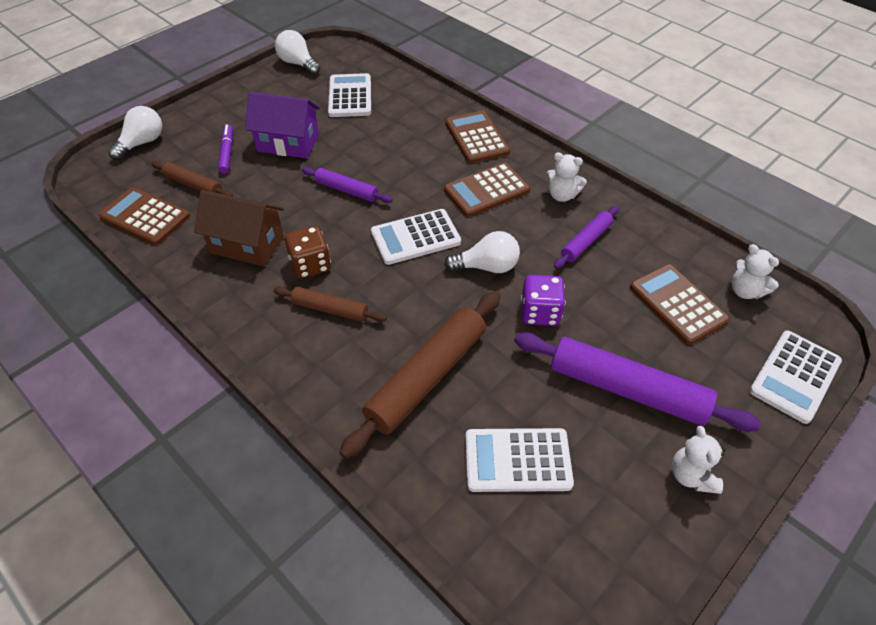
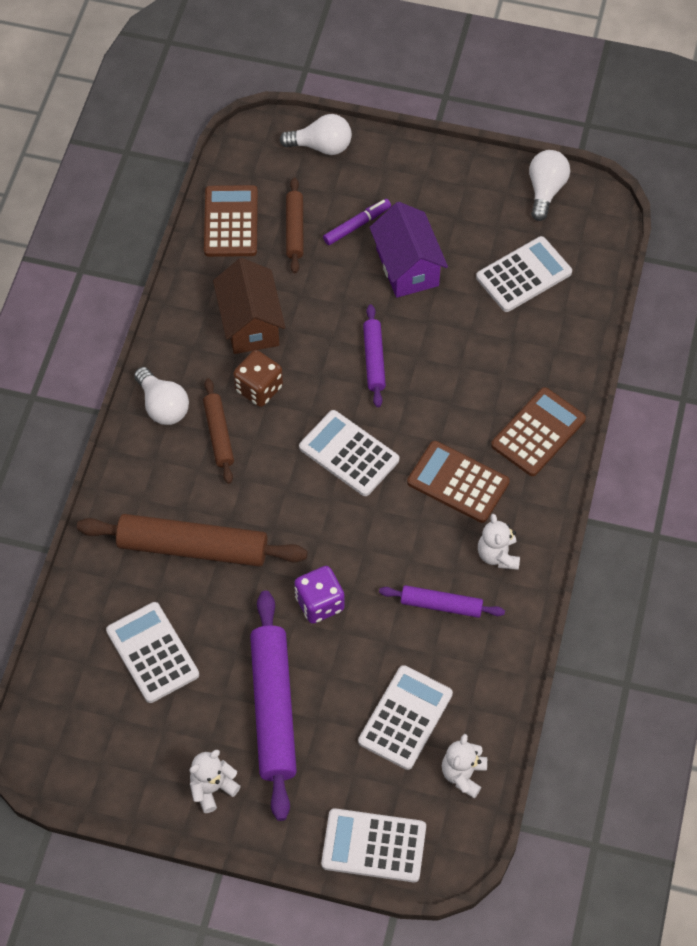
camera: 60 degrees right, 10 degrees up
white light bulb [444,231,520,273] -> white light bulb moved to [134,367,189,425]
brown calculator [630,264,730,345] -> white calculator [358,665,453,770]

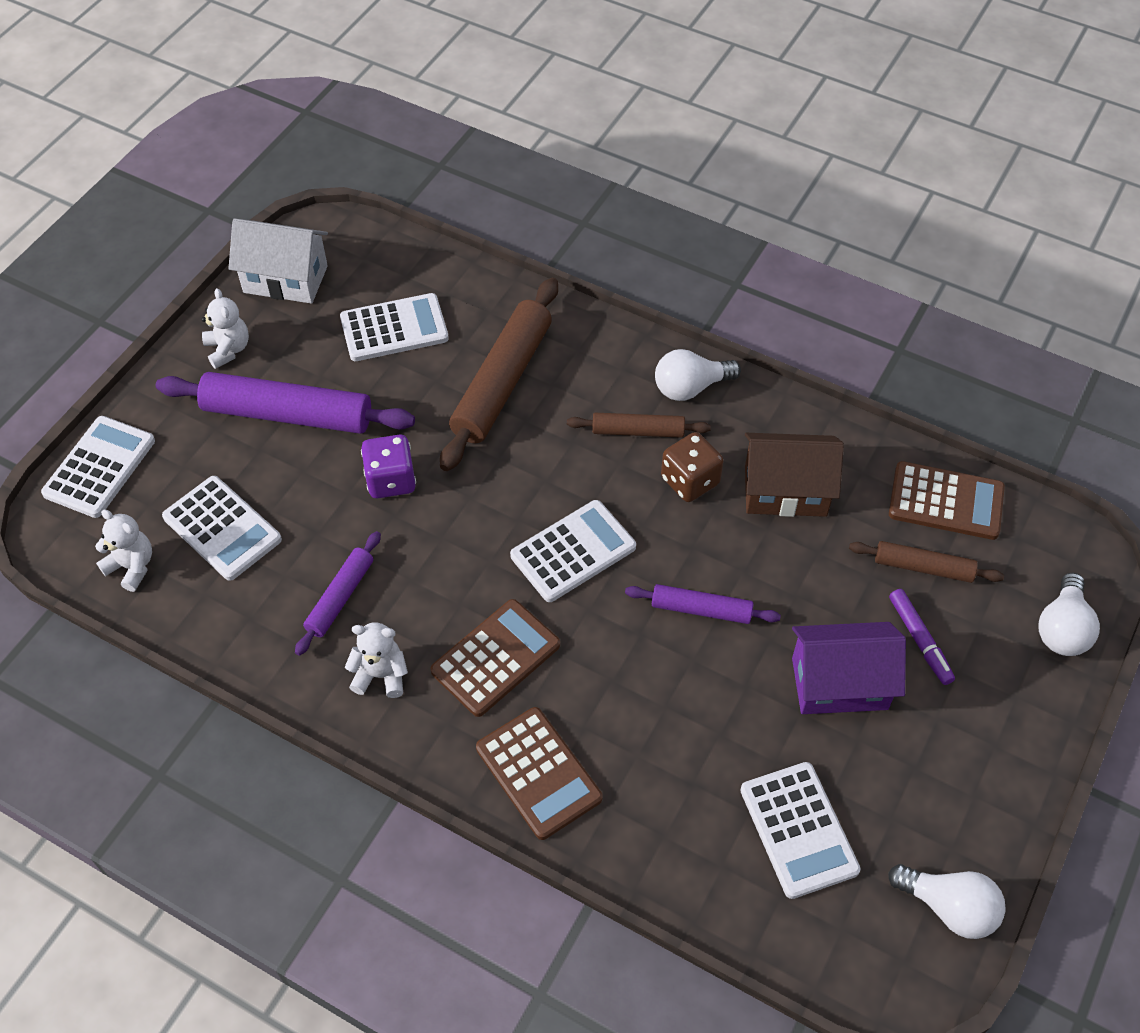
camera: 105 degrees right, 5 degrees down
none -> white house [228,218,328,304]

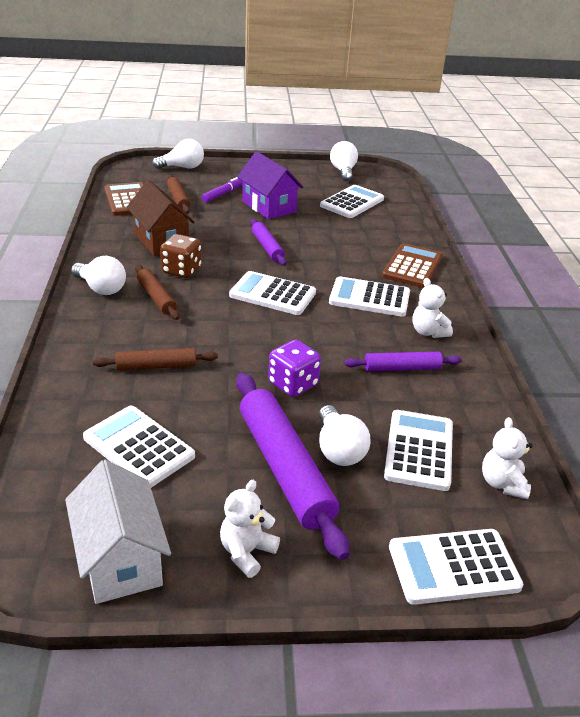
camera: 125 degrees left, 20 degrees down
brown calculator [430,599,560,717] -> white calculator [329,276,410,317]
brown rolling pin [440,278,558,471] -> brown rolling pin [93,348,218,370], size x0.54
none -> white light bulb [319,405,371,466]

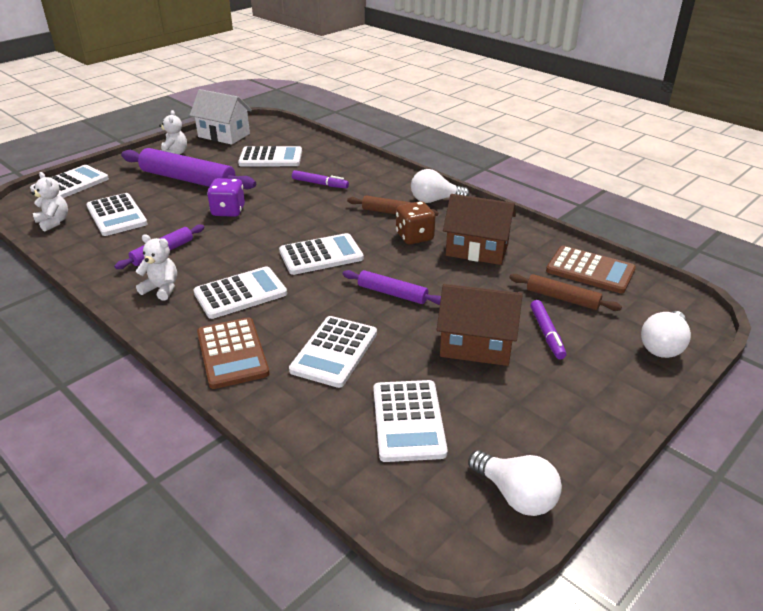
camera: 140 degrees right, 0 degrees up
brown rolling pin [93,348,218,370] -> purple marker [292,170,349,188]
purple house [237,152,304,220] -> brown house [437,284,523,366]
white light bulb [319,405,371,466] -> none
none -> white calculator [289,316,377,388]

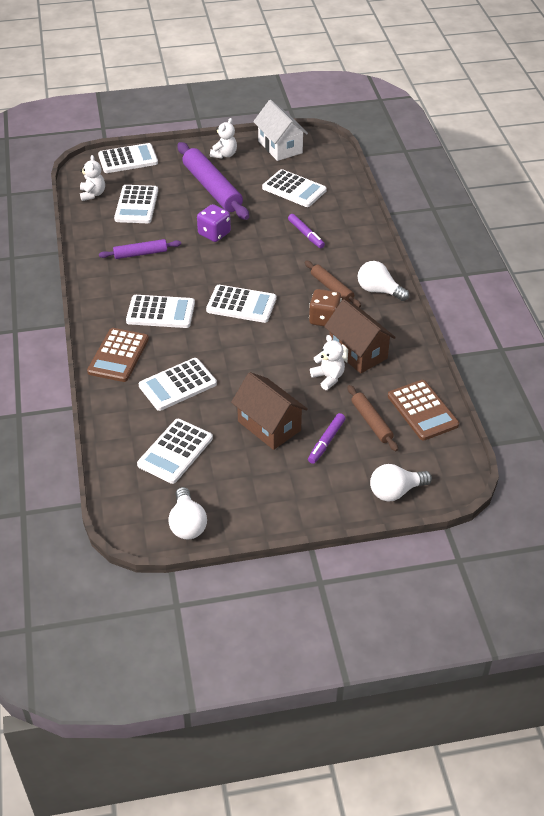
camera: 35 degrees right, 10 degrees up
white teddy bear [135,234,177,300] -> white teddy bear moved to [310,335,345,390]
purple rolling pin [342,270,441,305] -> none

